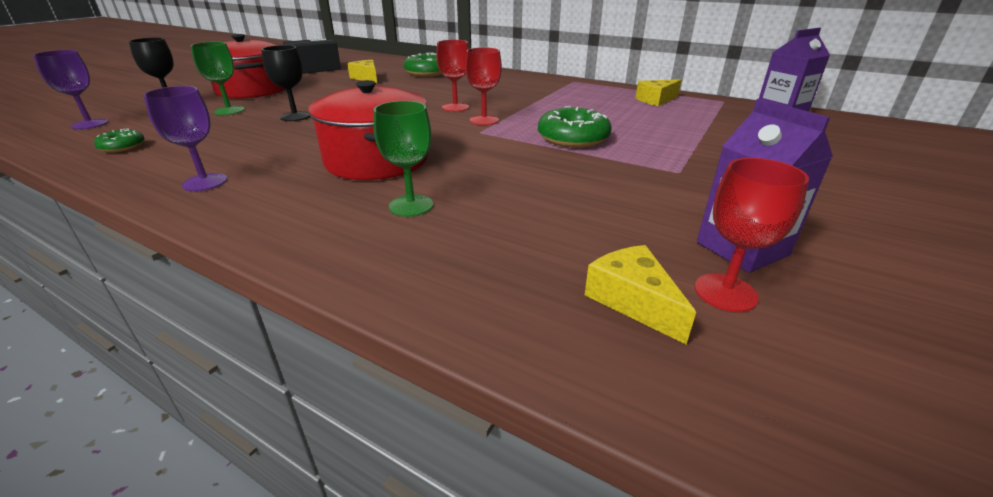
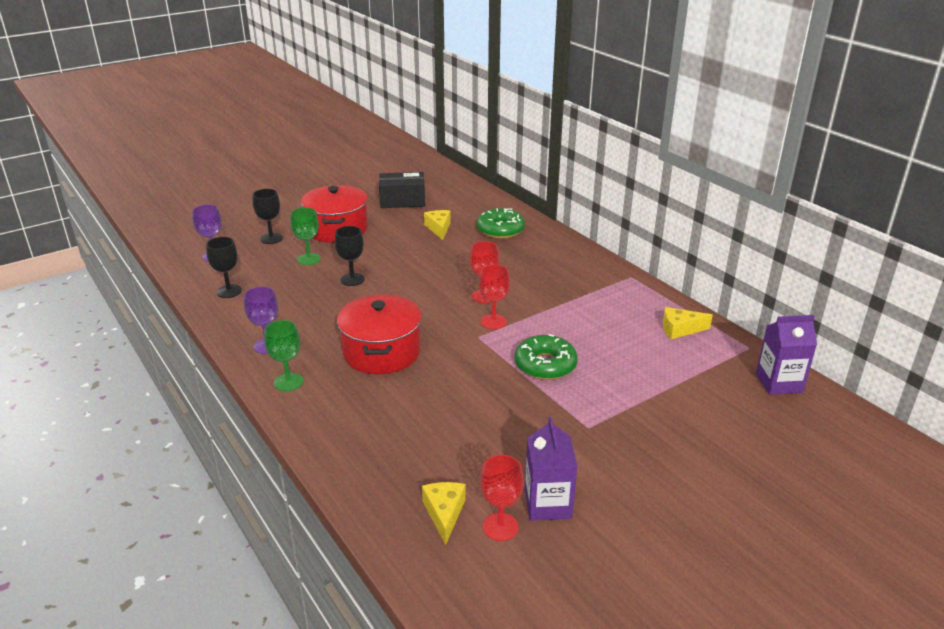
camera: 25 degrees right, 0 degrees up
green donut [94,128,145,153] -> black goblet [206,237,242,298]
green goblet [374,101,433,217] -> green goblet moved to [264,320,303,391]

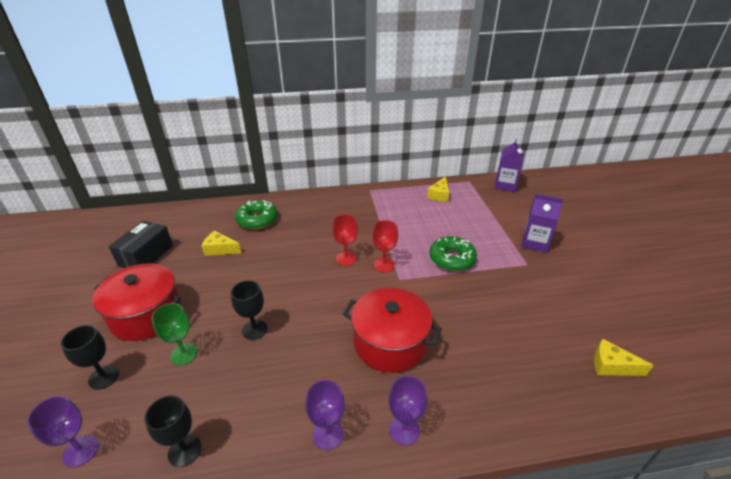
camera: 65 degrees left, 5 degrees up
green goblet [264,320,303,391] -> purple goblet [388,376,427,445]
red goblet [480,455,524,541] -> none
purple carton [525,417,578,521] -> purple carton moved to [521,194,563,253]

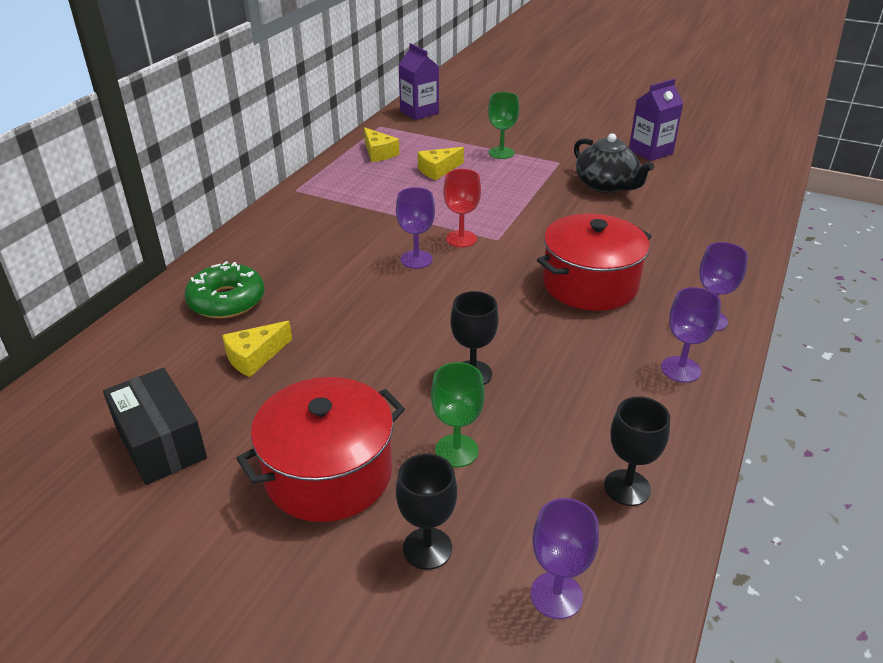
camera: 55 degrees left, 0 degrees up
red goblet [332,214,358,266] -> purple goblet [396,187,435,269]
green donut [429,236,477,271] -> none
purple carton [521,194,563,253] -> purple carton moved to [629,79,683,161]
yellow cheese [594,339,654,376] -> yellow cheese moved to [418,147,464,180]
none -> green goblet [488,92,519,159]
none -> black teapot [574,133,654,193]

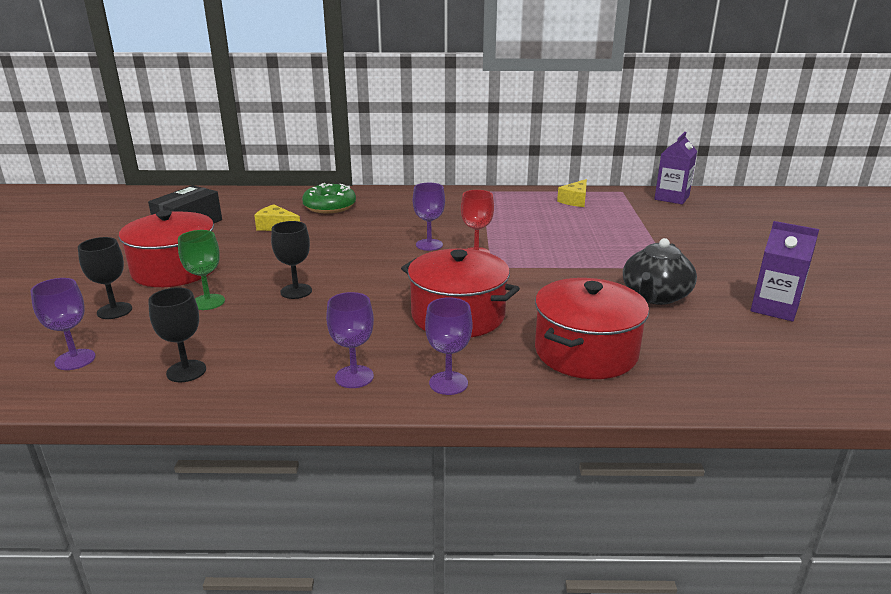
camera: 65 degrees right, 10 degrees down
yellow cheese [418,147,464,180] -> none
green goblet [488,92,519,159] -> none
none -> red pot [535,278,649,379]

